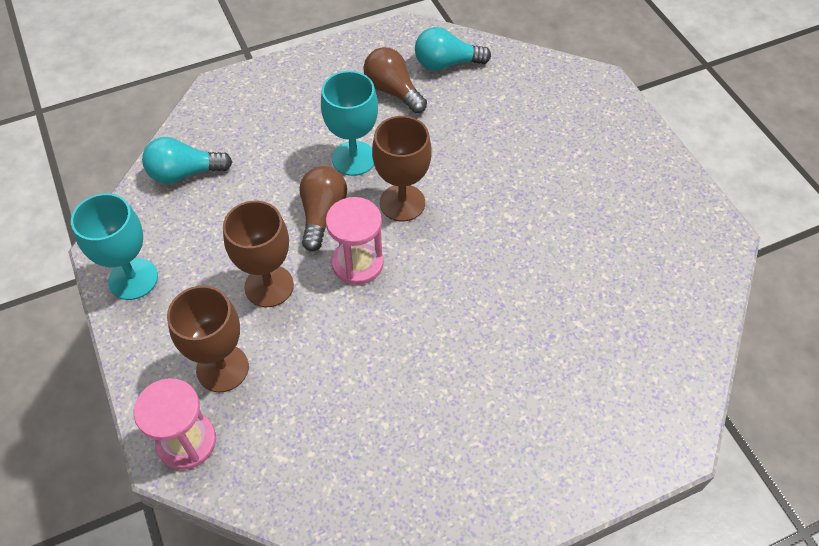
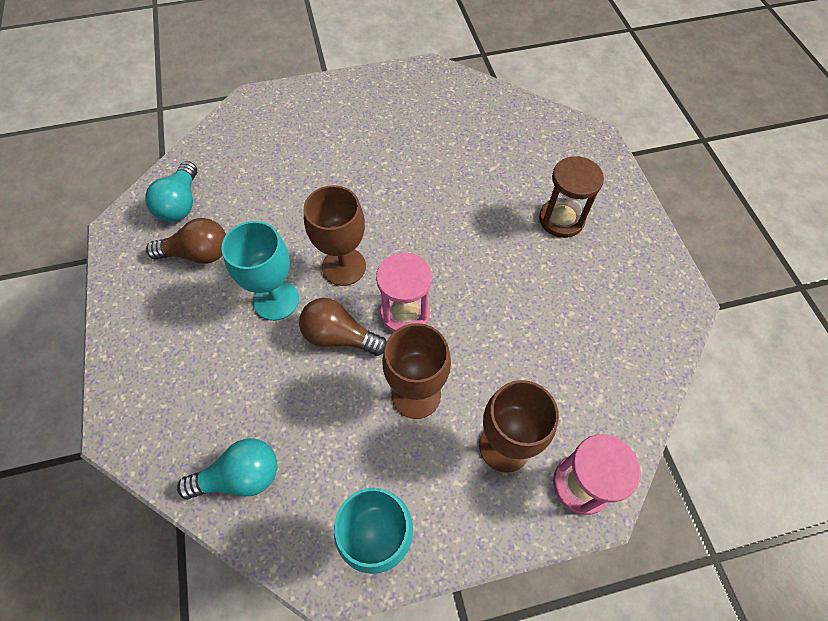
camera: 80 degrees left, 5 degrees up
turquoise light bulb [142,137,232,184] -> turquoise light bulb turned 105 degrees counterclockwise [177,438,277,499]
brown light bulb [364,47,427,113] -> brown light bulb turned 150 degrees counterclockwise [146,218,226,264]
none -> brown hourglass [539,156,604,238]

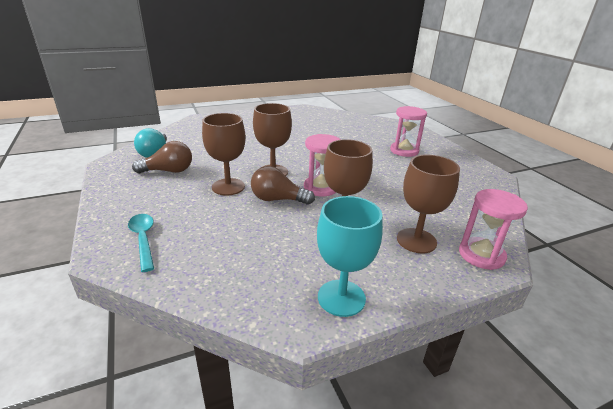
camera: 10 degrees left, 30 degrees down
turquoise light bulb [177,438,277,499] -> none
turquoise goblet [221,221,299,321] -> brown goblet [202,113,246,195]
brown hourglass [539,156,604,238] -> pink hourglass [390,106,427,157]
none -> turquoise spoon [128,214,154,272]

